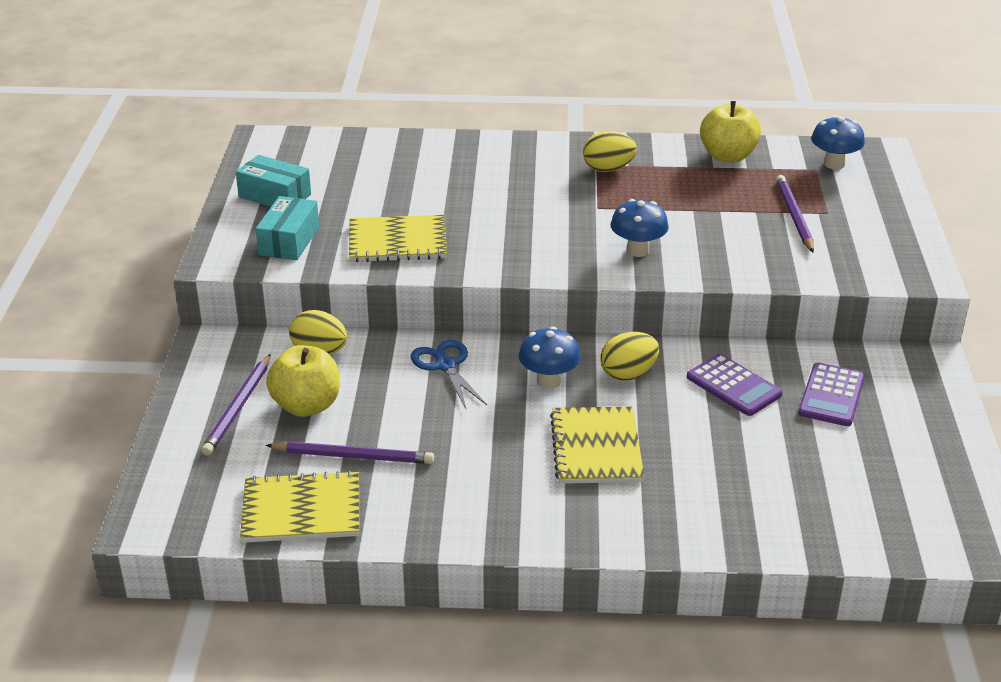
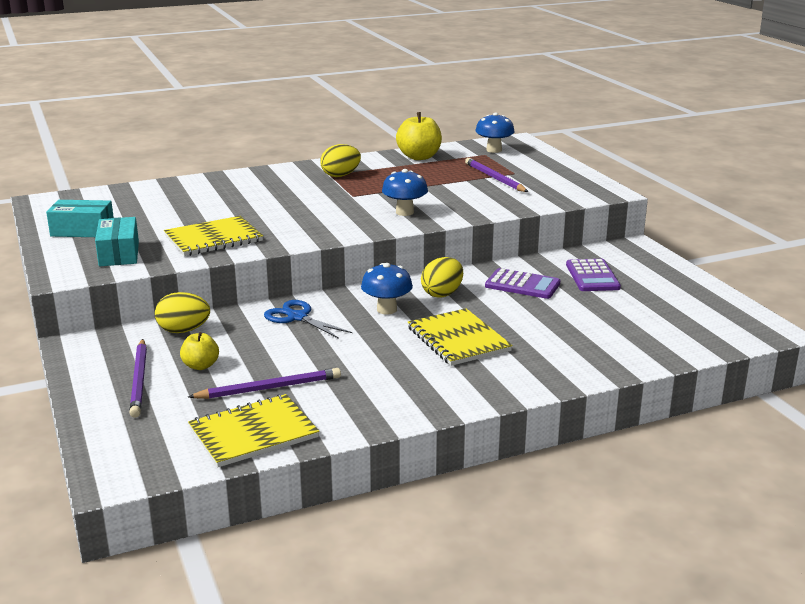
camera: 25 degrees left, 10 degrees down
yellow apple [266,345,340,417] -> yellow apple [180,332,219,370], size x0.58

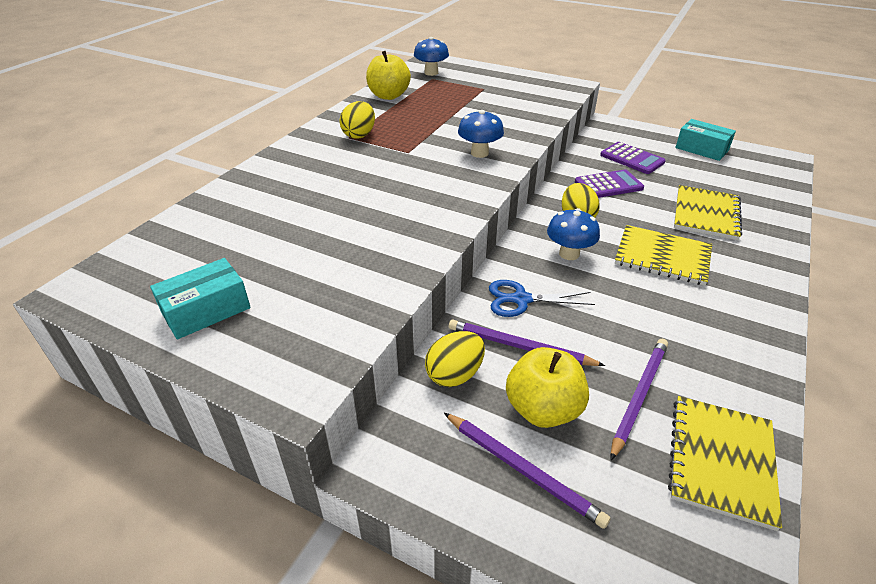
camera: 40 degrees left, 15 degrees up
turquoise box [95,217,139,266] -> turquoise box moved to [675,119,736,161]
yellow notebook [164,216,263,256] -> yellow notebook moved to [674,185,742,240]
yellow apple [180,332,219,370] -> yellow apple [506,347,589,428], size x1.72
purple pencil [465,158,528,192] -> purple pencil moved to [449,319,605,366]

